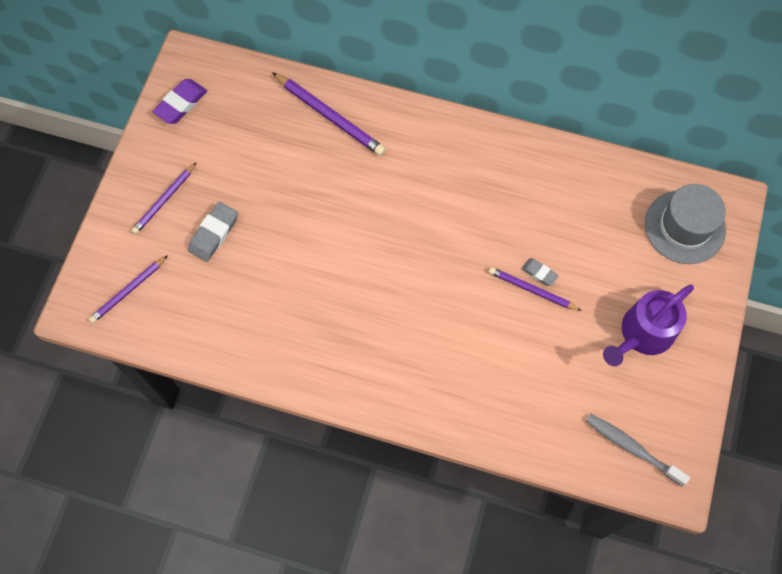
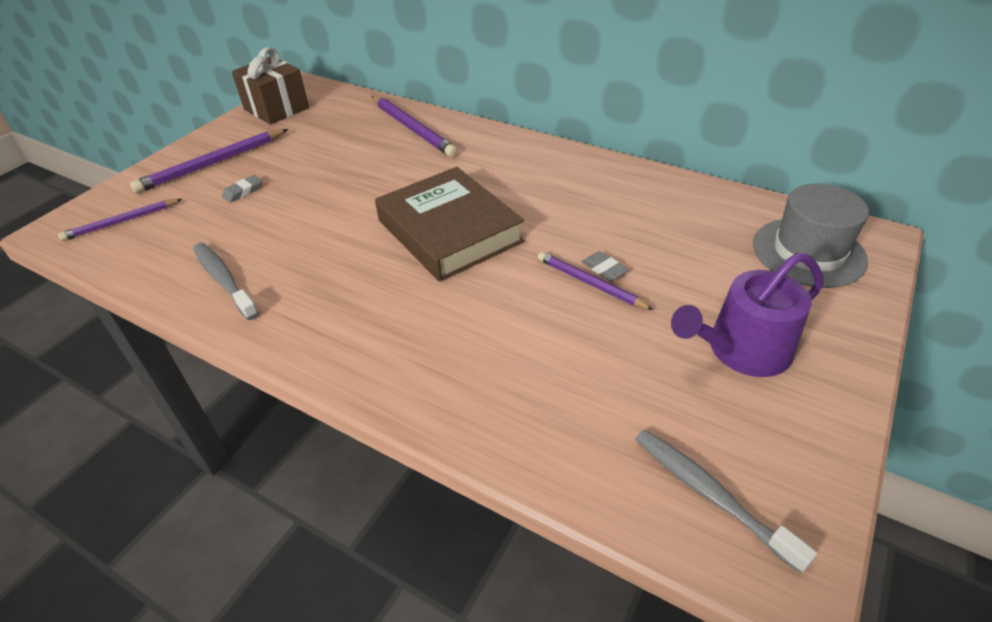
camera: 15 degrees right, 25 degrees down
purple pencil [131,162,197,234] -> purple pencil [130,129,288,193], size x1.57
purple eraser [153,79,207,124] -> brown gift [232,47,309,125]
grey eraser [188,202,238,262] -> grey eraser [222,175,262,203], size x0.59
none -> grey toothbrush [193,243,259,320]
none -> brown book [375,167,524,282]

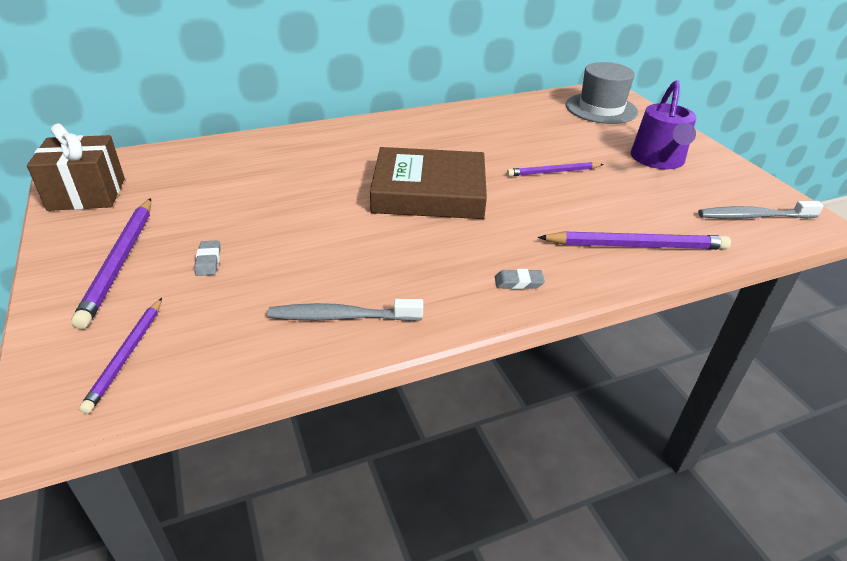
camera: 55 degrees left, 5 degrees down
purple pencil [372,96,458,157] -> purple pencil moved to [538,231,731,250]
grey eraser [582,251,628,281] -> grey eraser moved to [495,269,545,289]

